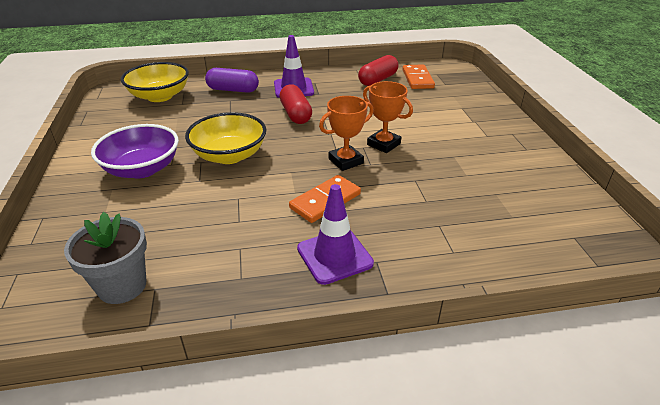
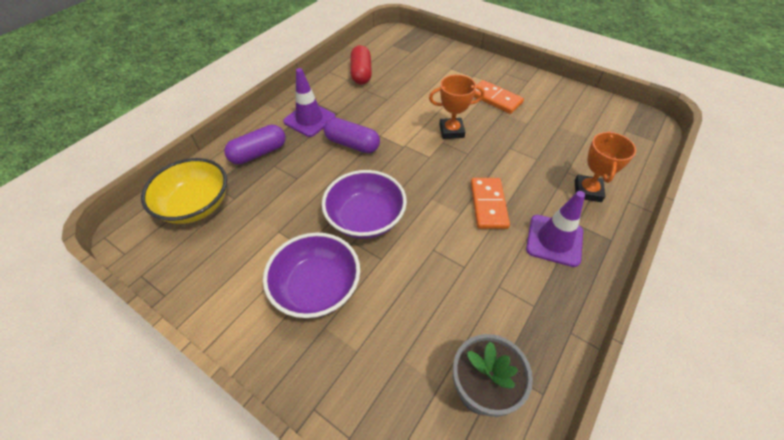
camera: 45 degrees left, 15 degrees up
yellow bowl [185,112,266,164] -> purple bowl [322,170,407,239]
red capsule [280,84,312,124] -> purple capsule [324,118,380,153]
orange trophy [319,96,374,171] -> orange trophy moved to [575,131,636,202]
orange domino [403,64,435,89] -> orange domino moved to [474,80,524,114]

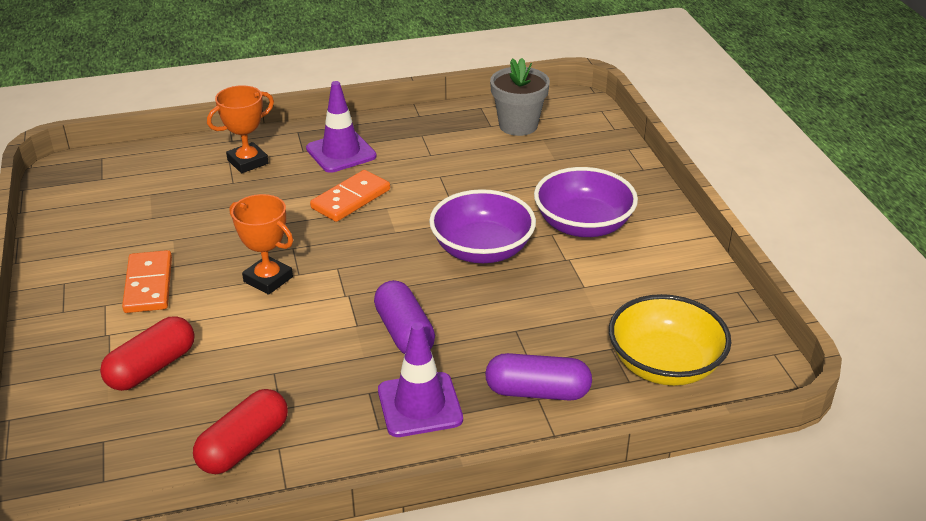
camera: 140 degrees left, 15 degrees down
none -> red capsule [100,316,195,391]

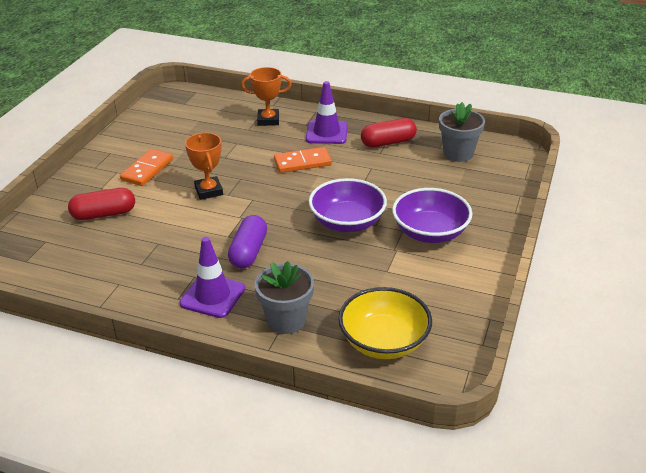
camera: 35 degrees right, 0 degrees up
red capsule [193,389,288,474] -> red capsule moved to [361,118,417,148]
purple capsule [485,353,592,401] -> grey flower pot [254,261,314,334]

